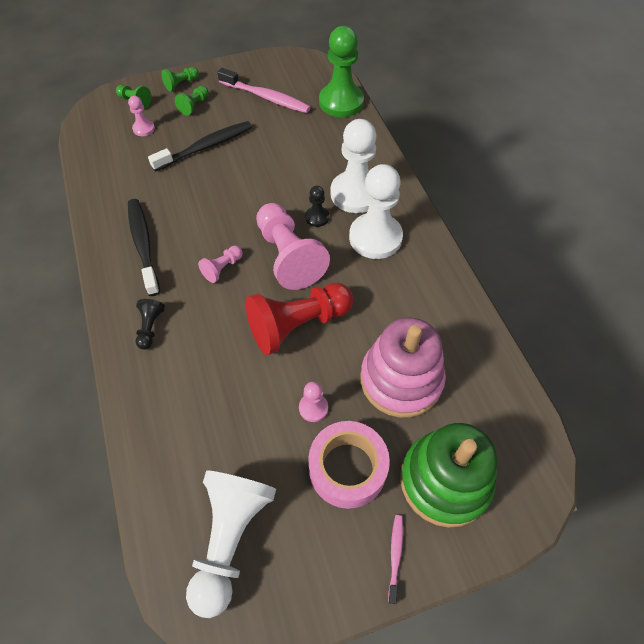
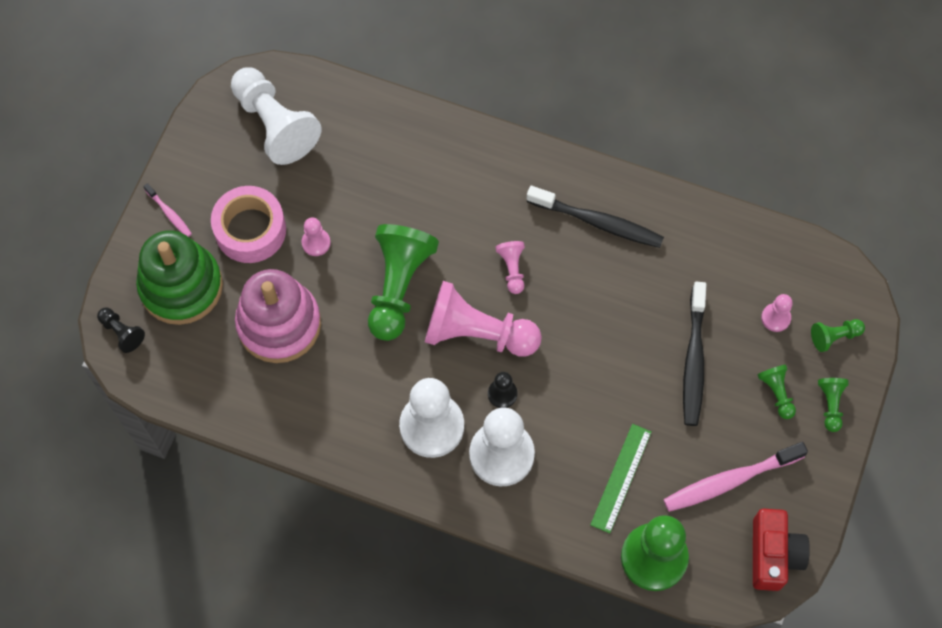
camera: 130 degrees right, 10 degrees up
black pawn [135,299,165,350] -> black pawn moved to [97,308,145,353]
red pawn [246,283,353,355] -> green pawn [368,224,439,341]
none -> green ruler [590,424,652,533]
none -> red camera [753,509,810,591]

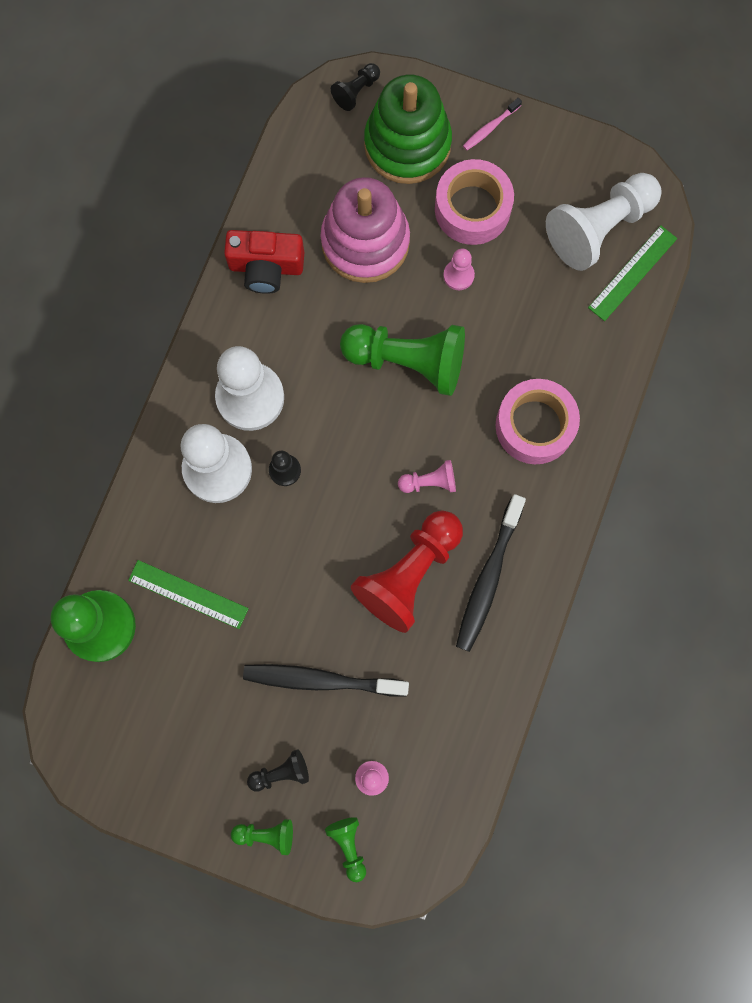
camera: 90 degrees right, 10 degrees up
pink pawn [425,281,542,357] -> none
pink toothbrush [663,442,808,512] -> none
red camera [753,509,810,591] -> red camera moved to [224,230,304,294]
green pawn [758,365,796,419] -> black pawn [247,749,309,792]
none -> red pawn [351,511,463,633]
none -> pink tape [495,379,580,464]
none -> green ruler [588,226,677,321]

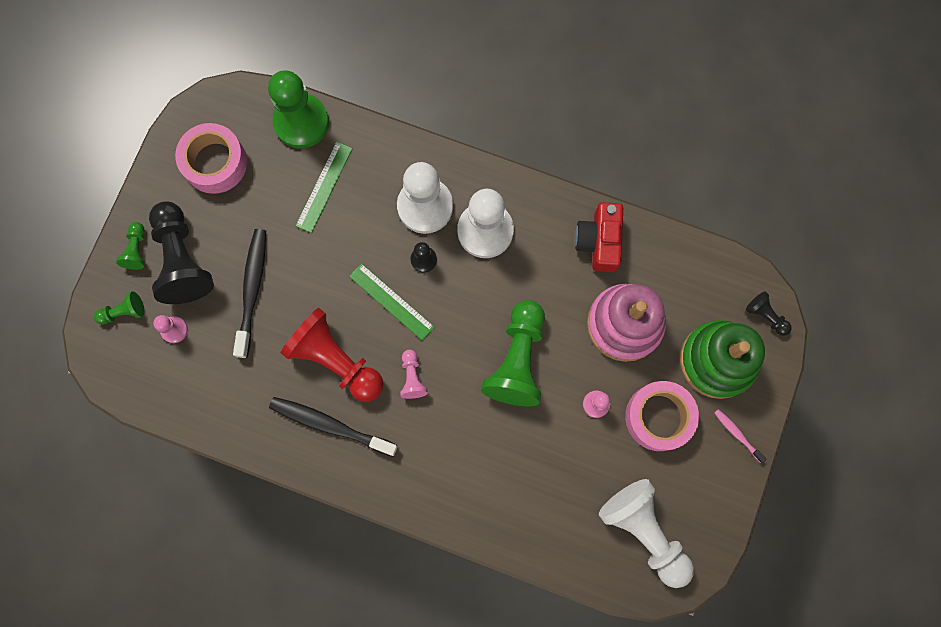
camera: 90 degrees right, 0 degrees up
black pawn [247,749,309,792] -> black pawn [149,202,214,304], size x2.16
pink tape [495,379,580,464] -> pink tape moved to [175,123,247,194]
green ruler [588,226,677,321] -> green ruler moved to [349,263,435,341]

